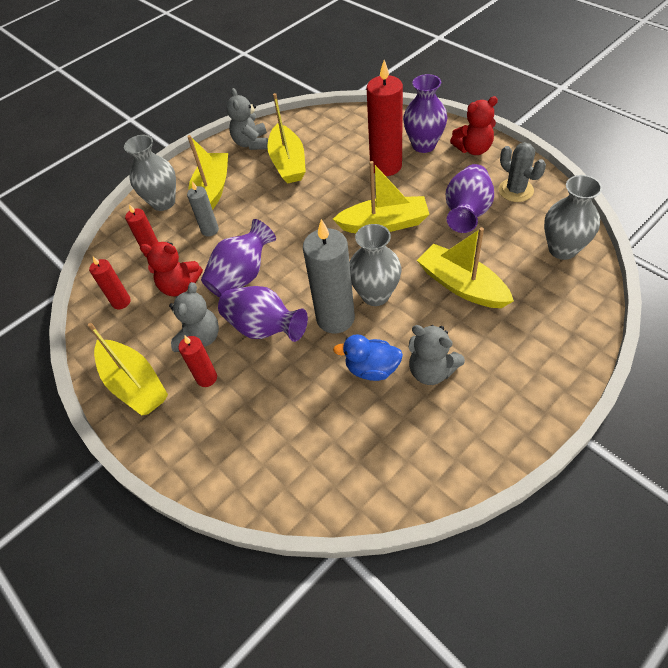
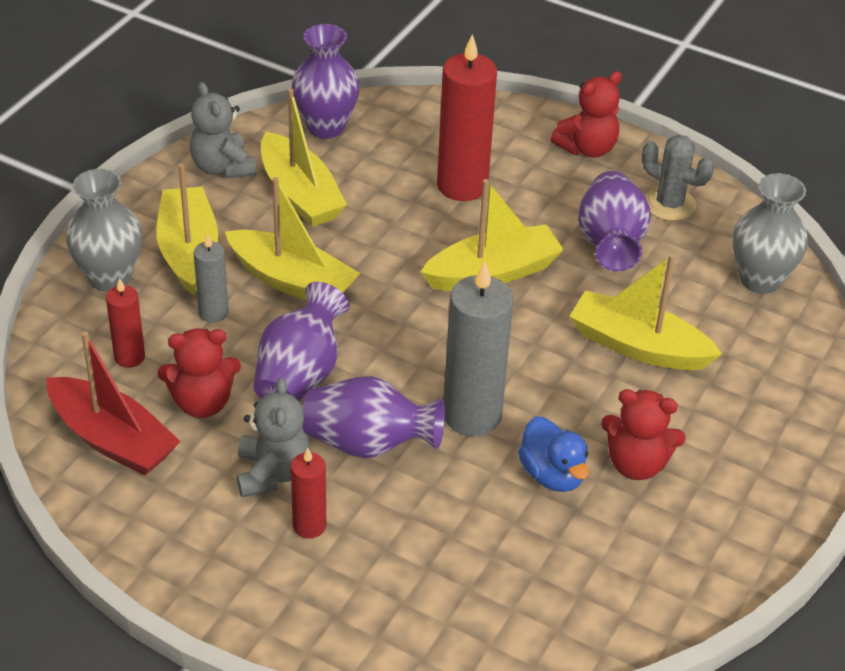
camera: 25 degrees left, 10 degrees down
yellow boat [88,323,168,415] -> yellow boat moved to [225,177,360,300]
red candle [89,257,131,309] -> red boat [47,332,180,476]
blue duck [333,334,403,381] -> blue duck turned 105 degrees counterclockwise [518,416,589,492]
grey vase [350,224,401,306] -> none
purple vase [403,74,448,153] -> purple vase moved to [292,24,360,139]
grey teddy bear [409,325,465,385] -> red teddy bear [601,389,686,480]

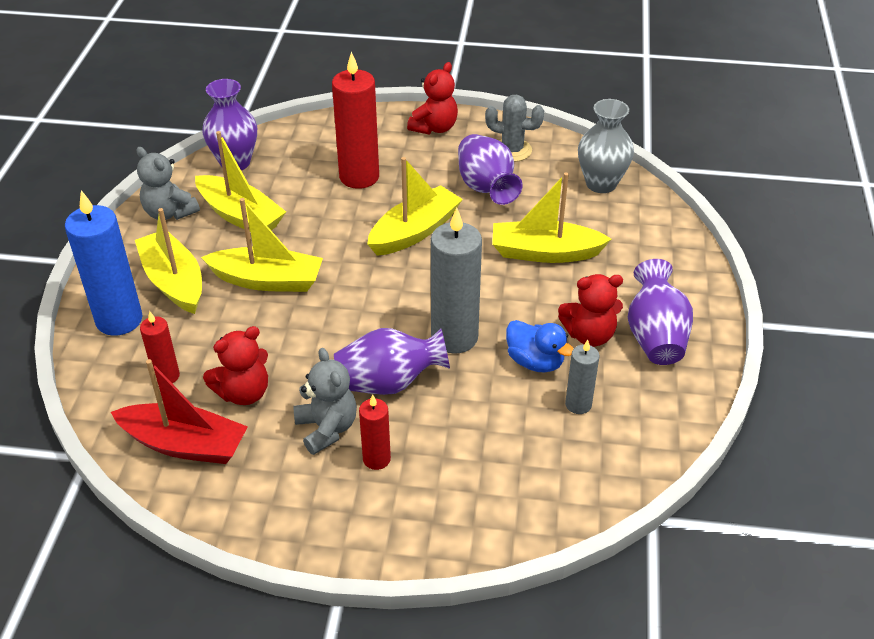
camera: 20 degrees left, 0 degrees up
grey vase [66,169,142,292] -> blue candle [65,190,143,336]
grey candle [194,234,229,323] -> grey candle moved to [565,340,600,414]
purple vase [253,282,349,401] -> purple vase moved to [628,259,693,365]

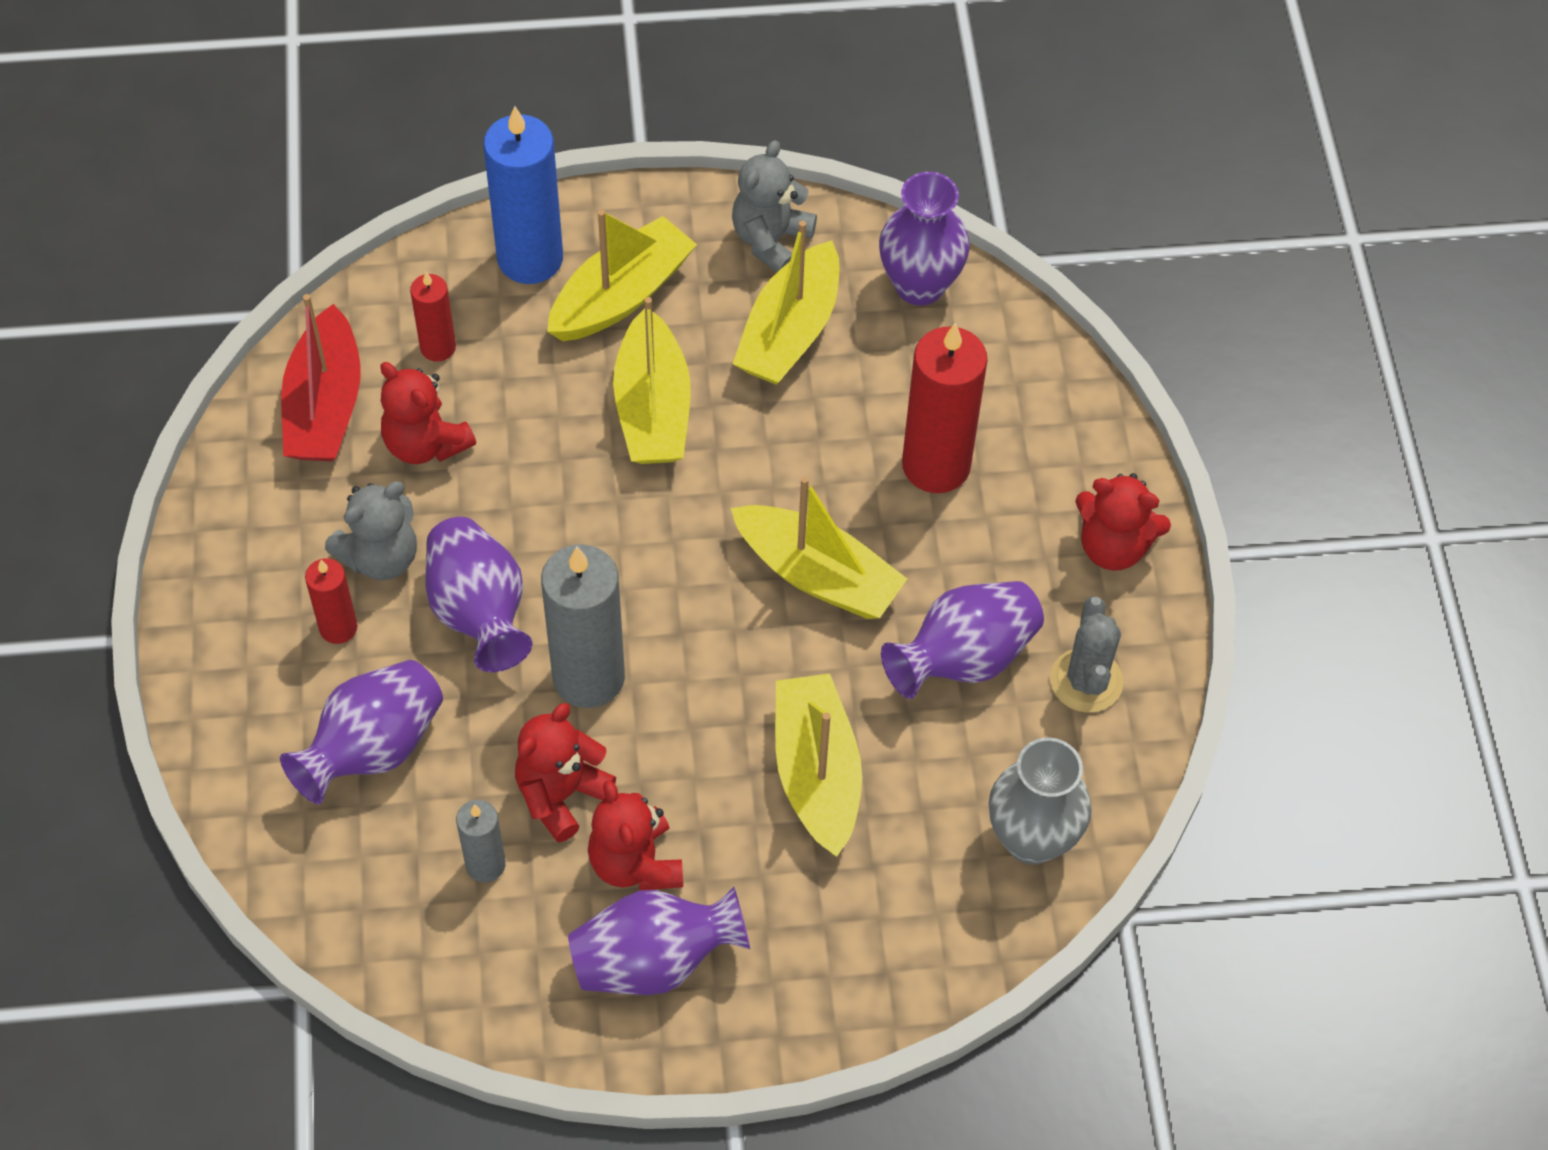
camera: 75 degrees right, 15 degrees up
blue duck [506,320,573,373] -> red teddy bear [515,703,616,843]
none -> purple vase [280,660,443,804]

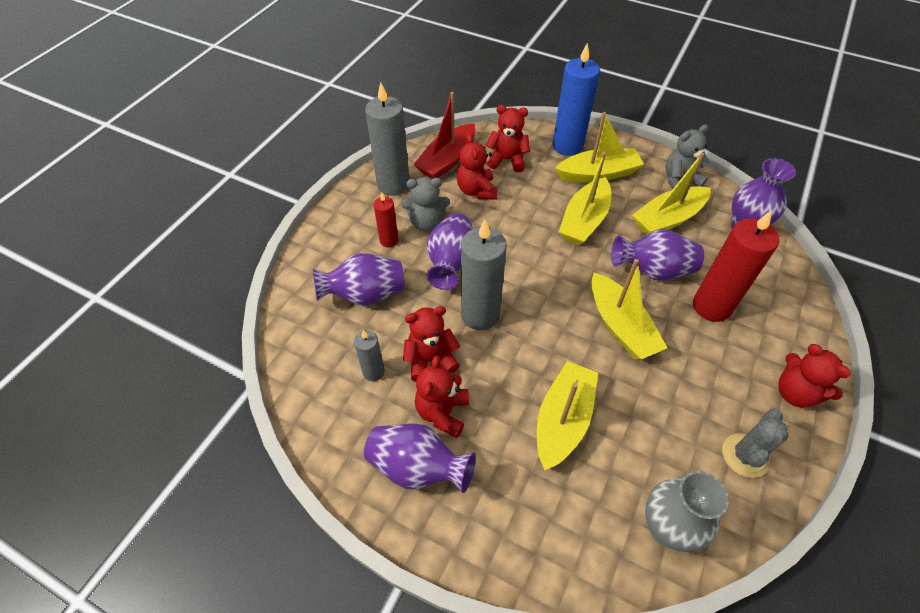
camera: 35 degrees right, 5 degrees down
red candle [410,272,456,361] -> red teddy bear [486,105,530,172]
purple vase [881,581,1044,699] -> purple vase moved to [611,229,704,280]
none -> grey candle [365,82,409,196]

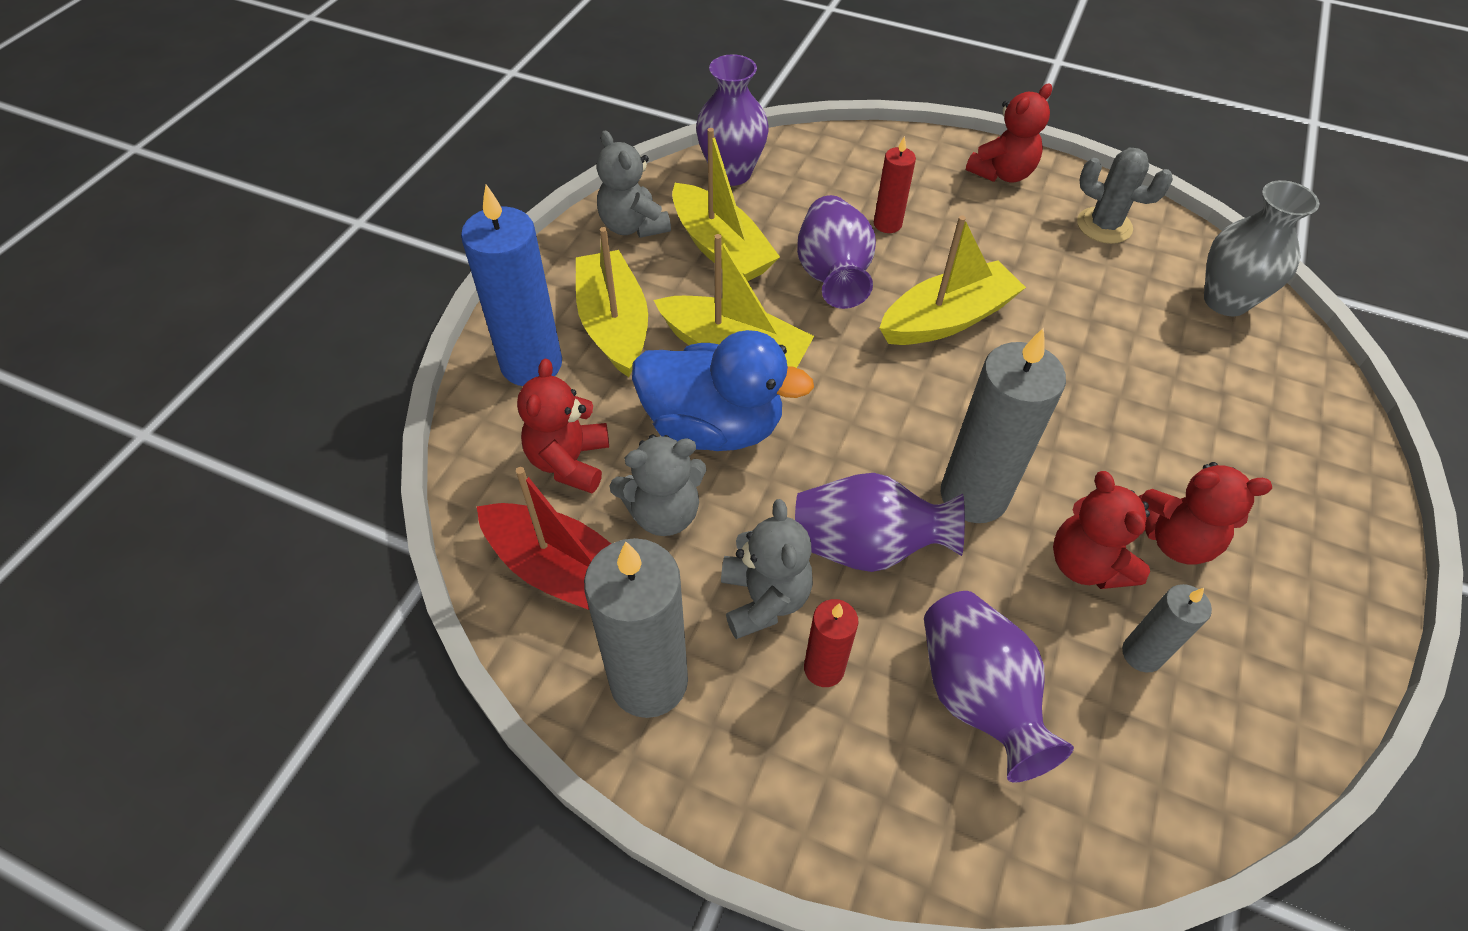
camera: 95 degrees left, 0 degrees up
purple vase [364,424,476,493] -> none
red teddy bear [457,134,498,200] -> grey teddy bear [610,435,706,536]
yellow boat [537,361,598,470] -> none
red candle [693,210,779,322] -> red candle [874,136,916,233], size x0.53
none -> blue duck [632,330,814,451]

